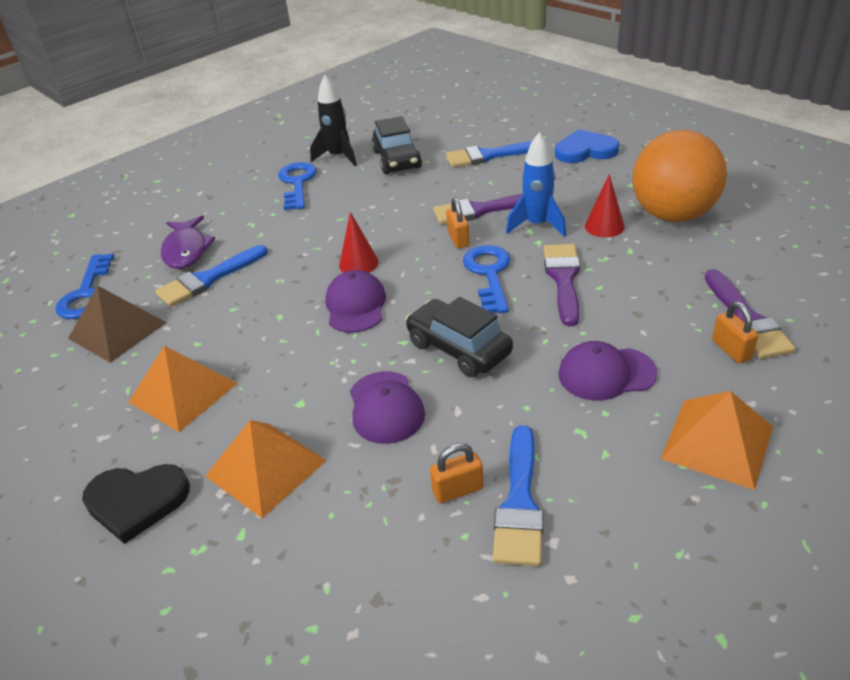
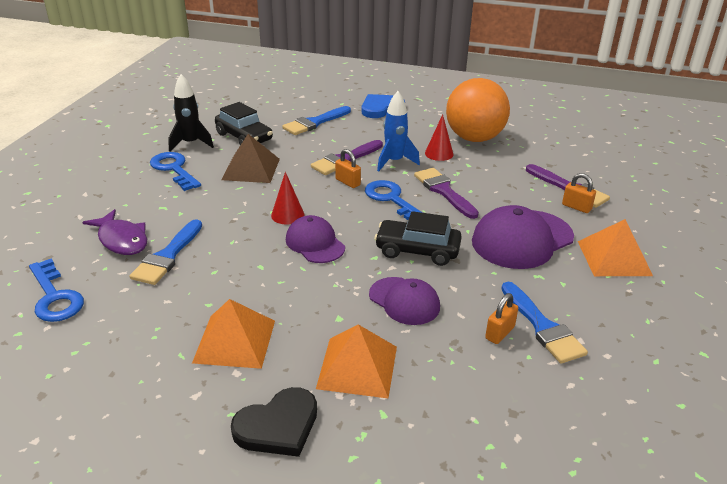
camera: 35 degrees left, 5 degrees down
brown pyramid [68,285,167,363] -> brown pyramid moved to [222,134,280,183]
purple cap [558,341,657,401] -> purple cap [472,205,574,269], size x1.61

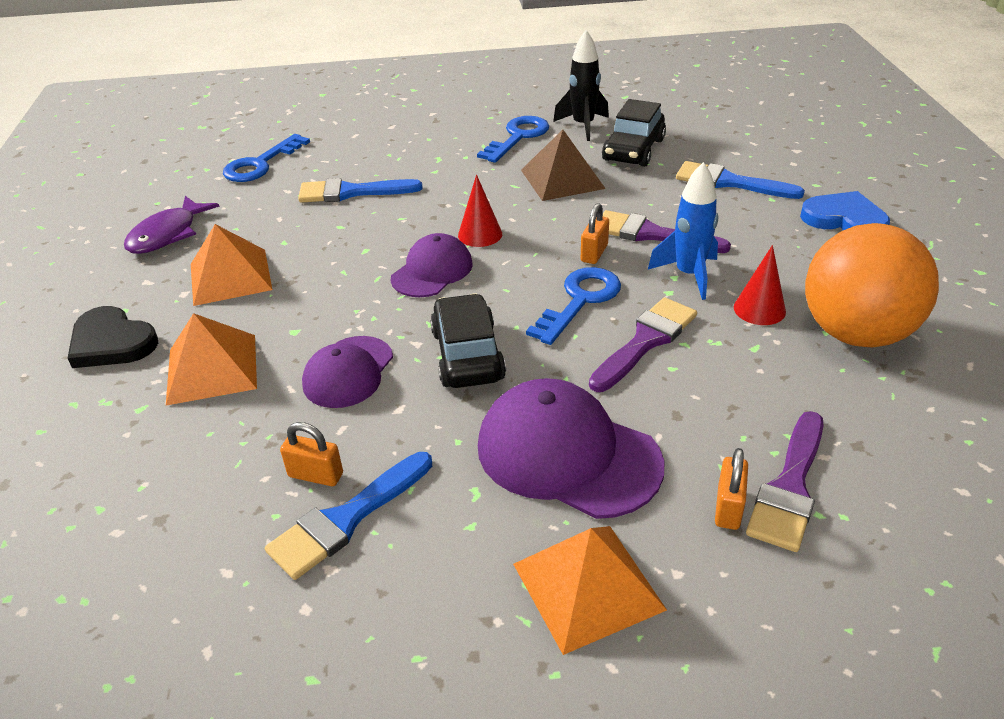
camera: 70 degrees right, 5 degrees up
purple fish [83,209,147,255] -> purple fish moved to [124,196,220,254]

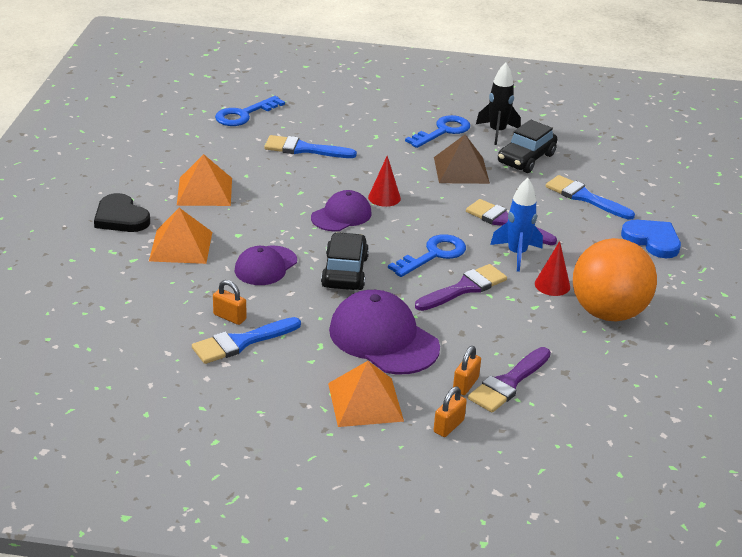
camera: 10 degrees right, 5 degrees down
purple fish [124,196,220,254] -> none
orange padlock [581,203,609,264] -> orange padlock moved to [434,387,467,437]

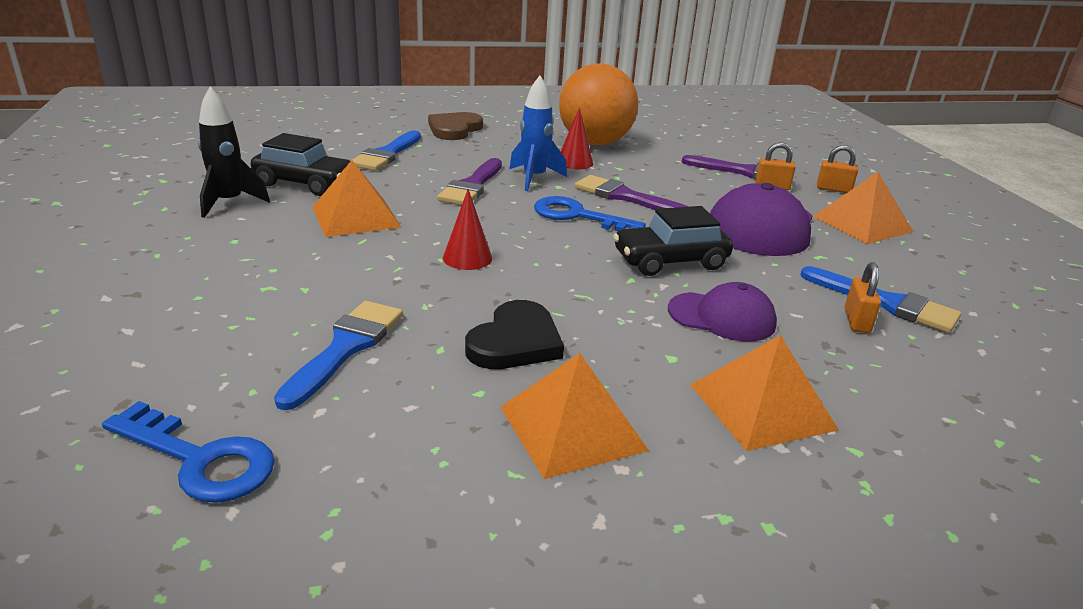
camera: 110 degrees left, 5 degrees down
black heart [94,193,150,232] -> black heart moved to [465,300,564,369]
blue brush [264,135,357,158] -> blue brush turned 150 degrees counterclockwise [274,301,403,410]
purple cap [311,190,372,231] -> none
blue key [405,115,470,148] -> none
brown pyramid [434,134,490,184] -> orange pyramid [313,160,402,237]
blue heart [621,220,681,258] -> brown heart [428,112,483,140]

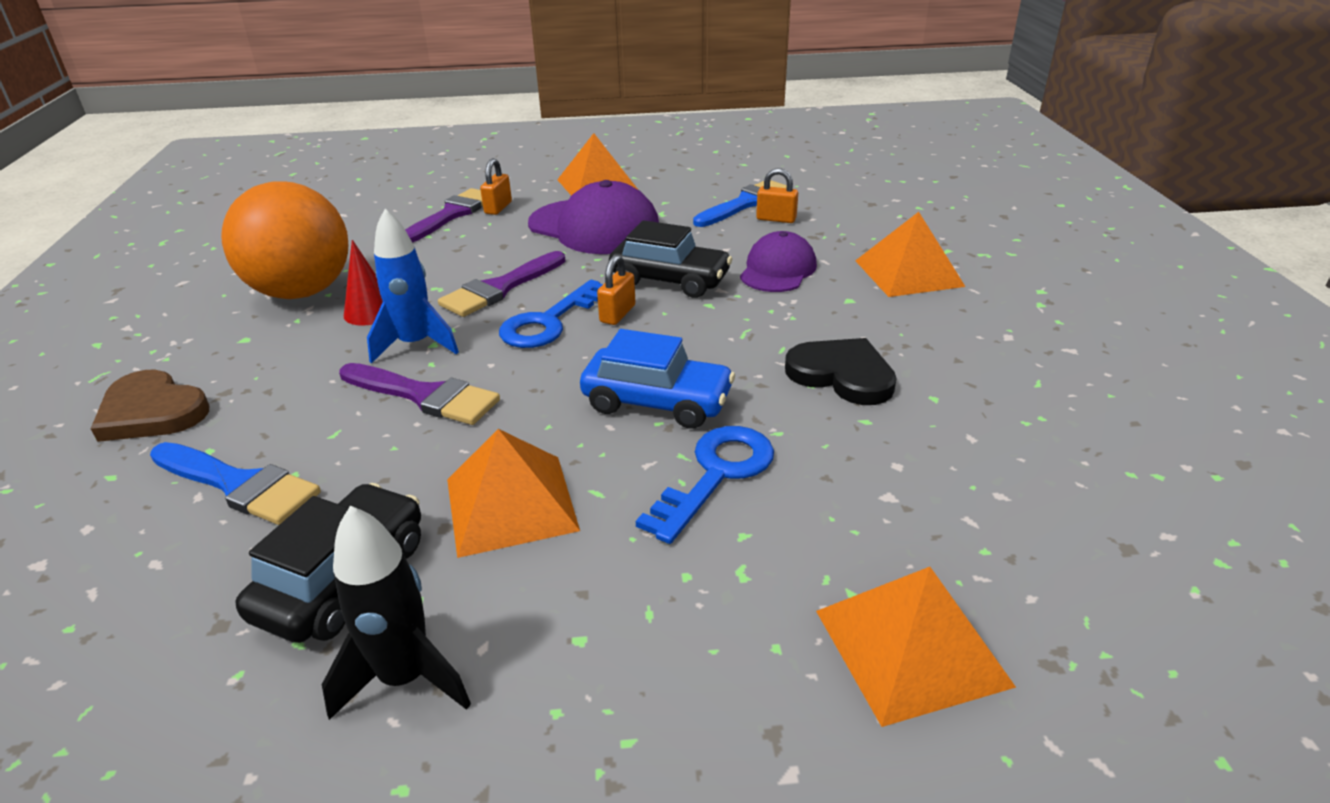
camera: 80 degrees left, 5 degrees up
blue key [102,401,275,503] -> blue key moved to [636,426,774,544]
blue brush [274,301,403,410] -> none
red cone [443,189,492,270] -> blue car [580,329,735,429]
orange pyramid [500,353,649,479] -> orange pyramid moved to [816,567,1016,727]
black car [613,206,733,276] -> black car turned 60 degrees counterclockwise [609,220,732,298]
orange padlock [817,145,858,193] -> orange padlock moved to [597,255,635,325]

